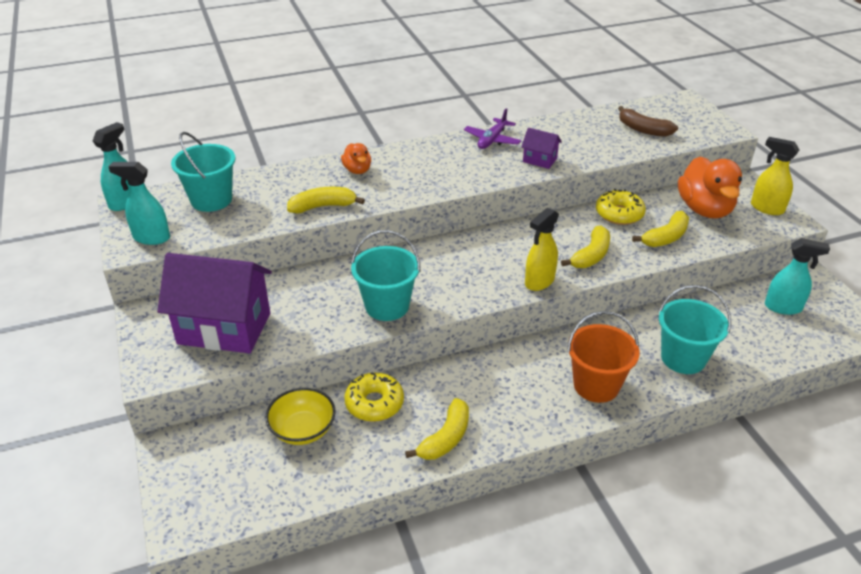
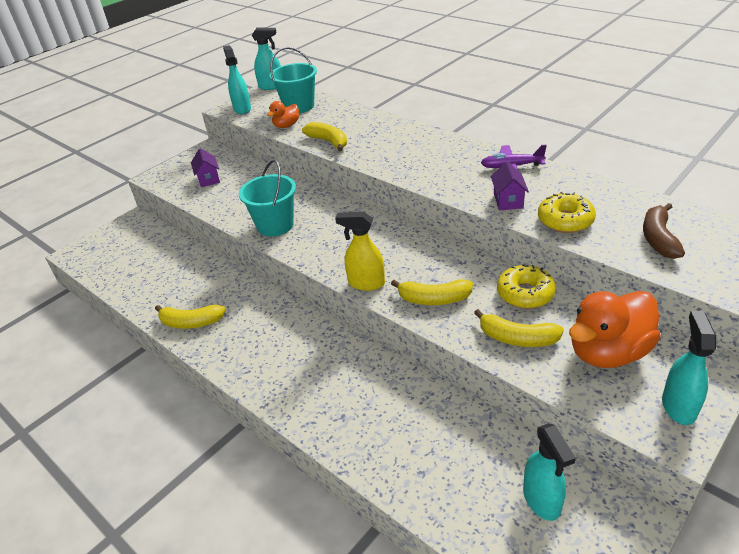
camera: 65 degrees right, 0 degrees up
purple house [157,253,272,353] -> purple house [191,148,220,187], size x0.44
yellow bowl [265,388,336,445] -> none
orange duck [341,143,371,174] -> orange duck moved to [267,101,299,128]
yellow donut [344,372,404,422] -> yellow donut moved to [538,192,596,233]
orange bucket [567,311,640,403] -> none
turquoise bucket [659,285,731,374] -> none
yellow spray bottle [751,137,800,215] -> turquoise spray bottle [662,311,716,425]

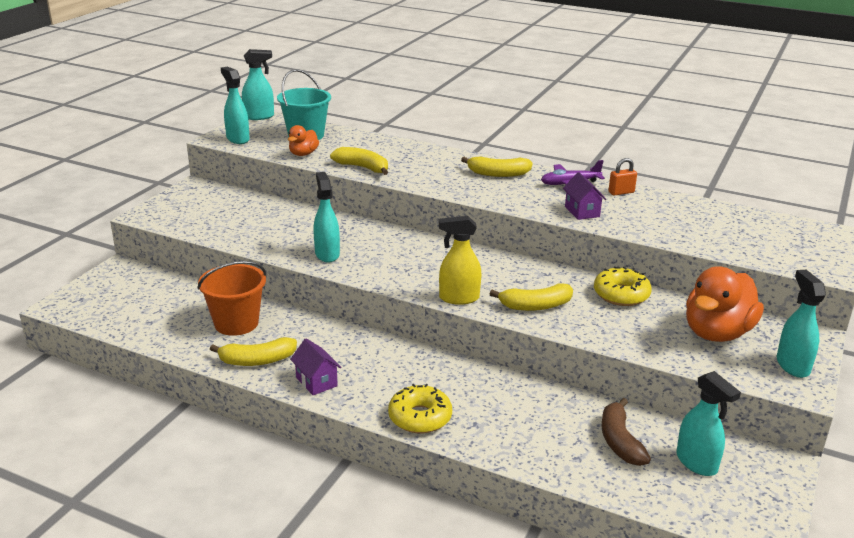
camera: 20 degrees left, 10 degrees down
purple house [191,148,220,187] -> purple house moved to [290,338,341,395]
turquoise bucket [239,160,296,236] -> turquoise spray bottle [313,172,340,262]
yellow banana [474,309,564,347] -> yellow banana moved to [461,156,533,177]
yellow donut [538,192,596,233] -> yellow donut moved to [388,384,452,433]
brown banana [643,203,685,259] -> brown banana moved to [601,398,651,466]
none -> orange bucket [197,261,266,336]
none -> orange padlock [608,158,637,196]

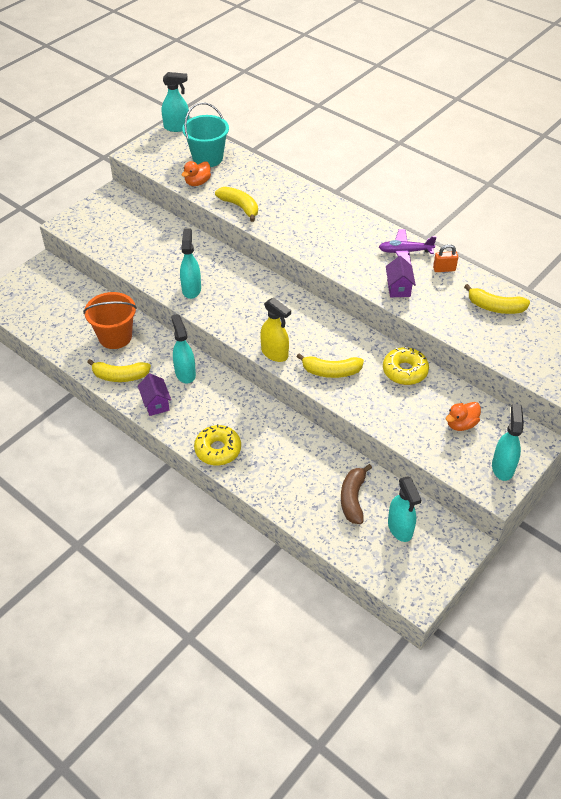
camera: 15 degrees right, 20 degrees up
turquoise spray bottle [221,66,250,144] -> turquoise spray bottle moved to [171,314,196,384]
yellow spray bottle [439,216,481,305] -> yellow spray bottle turned 150 degrees counterclockwise [260,298,291,362]
yellow banana [461,156,533,177] -> yellow banana moved to [464,284,530,314]
orange duck [686,266,764,342] -> orange duck [446,402,481,431], size x0.51

